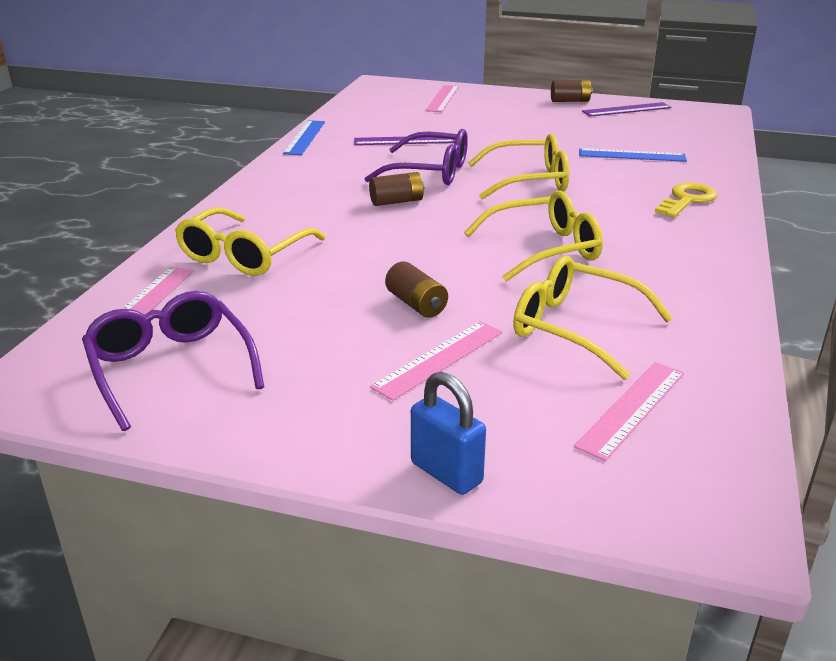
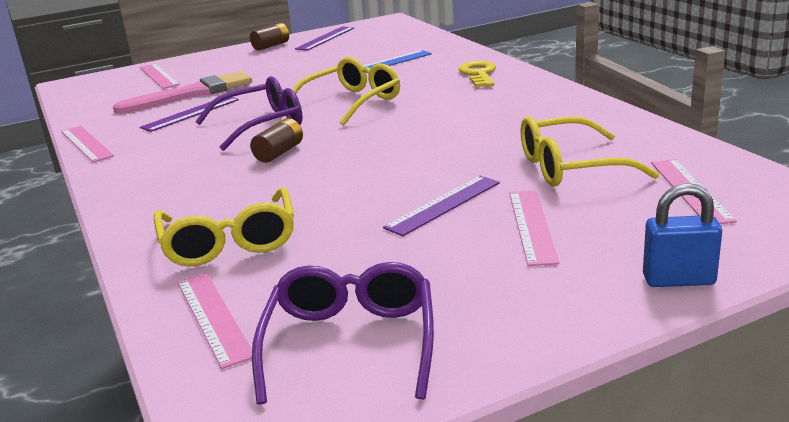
camera: 40 degrees left, 5 degrees down
purple glasses [82,291,264,431] -> purple glasses turned 75 degrees clockwise [252,262,434,405]
blue ruler [283,120,325,155] -> pink ruler [61,126,114,162]
brown battery [385,262,448,318] -> purple ruler [383,176,500,236]
yellow glasses [464,191,603,282] -> none
none -> pink brush [113,71,252,114]

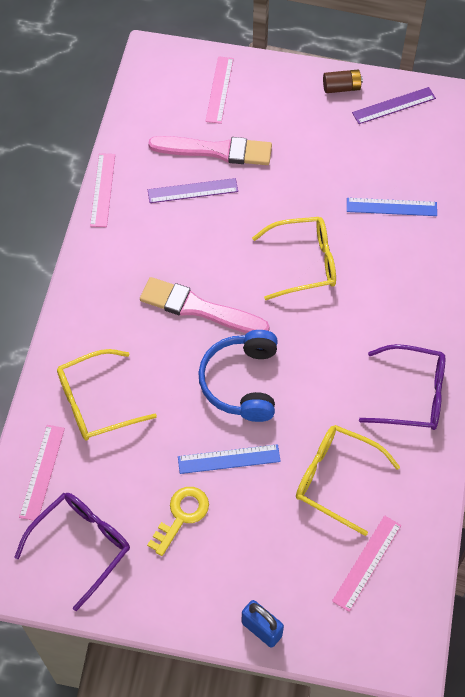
camera: 35 degrees right, 35 degrees up
yellow glasses [154,187,294,267] -> yellow glasses turned 45 degrees clockwise [57,349,157,440]
purple glasses [195,76,303,151] -> purple glasses moved to [359,344,445,430]
brown battery [250,118,303,163] -> pink brush [140,277,270,333]
purple ruler [383,176,500,236] -> blue ruler [178,444,281,474]
yellow key [459,60,496,87] -> yellow key moved to [147,487,209,556]
pink ruler [509,190,559,266] -> none
none -> blue headphones [198,330,278,422]

